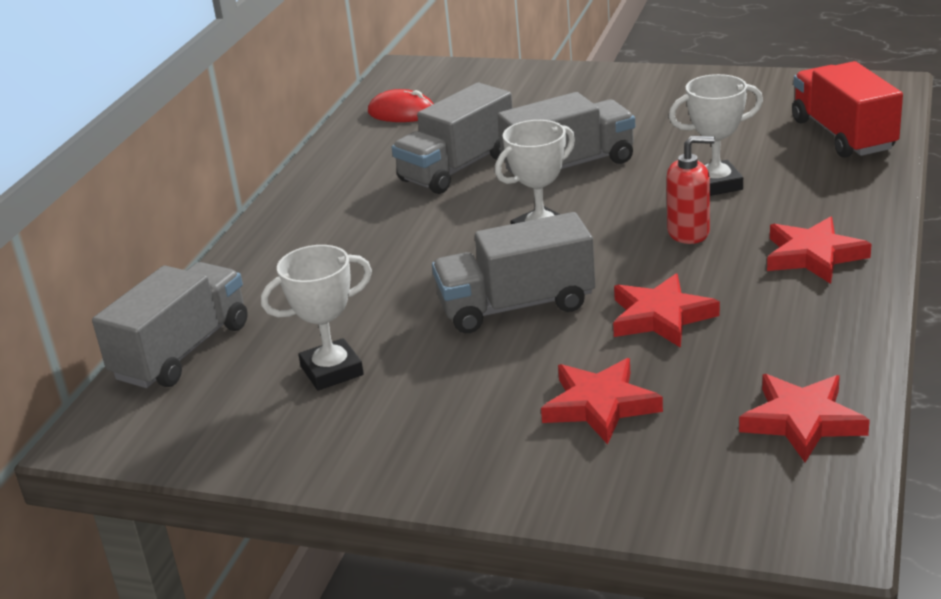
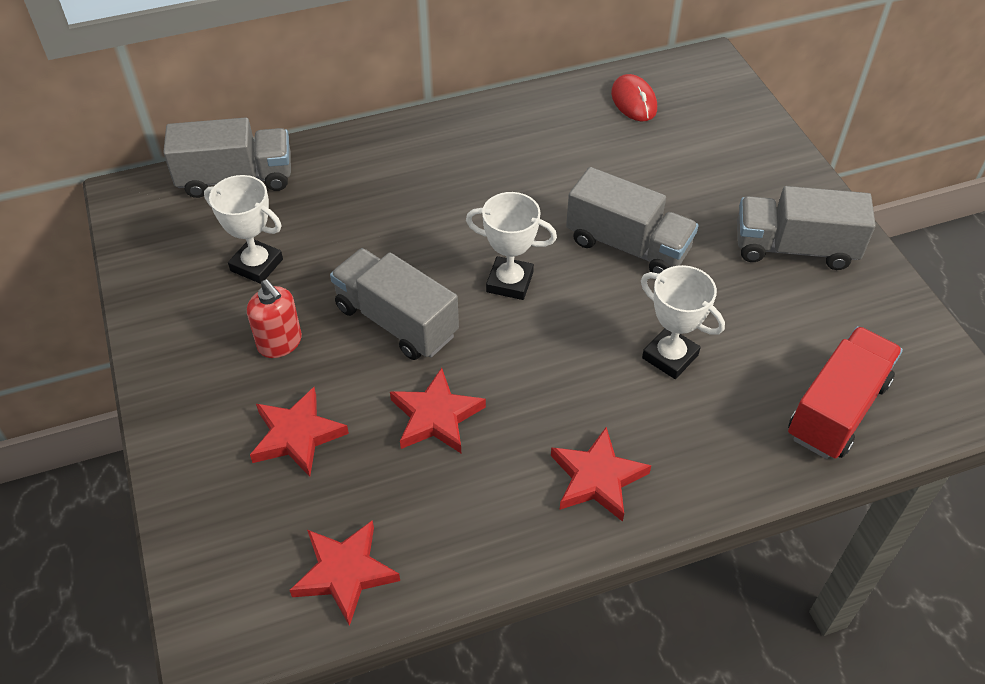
camera: 50 degrees right, 20 degrees up
grey truck [392,83,513,194] -> grey truck moved to [737,186,876,270]
red soap dispenser [666,136,715,244] -> red soap dispenser moved to [247,279,302,358]

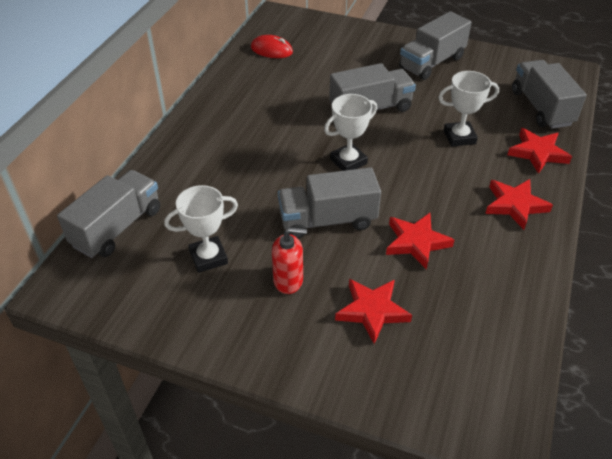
camera: 50 degrees left, 5 degrees down
red star [290,520,400,626] -> red star moved to [507,128,572,174]
red truck [788,326,903,459] -> grey truck [512,60,587,129]

